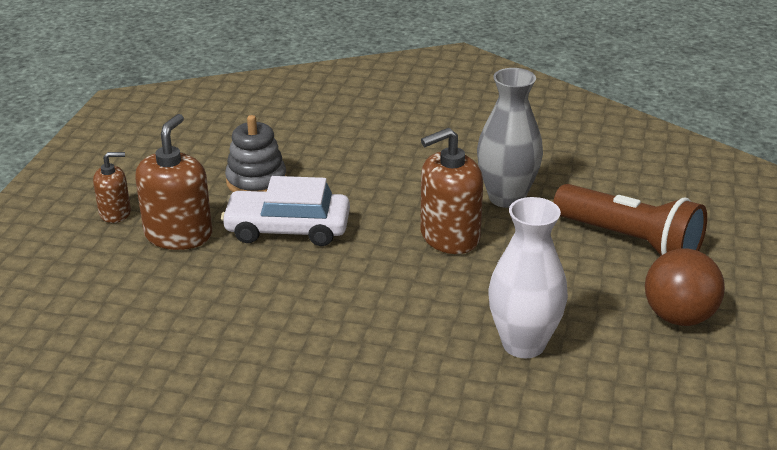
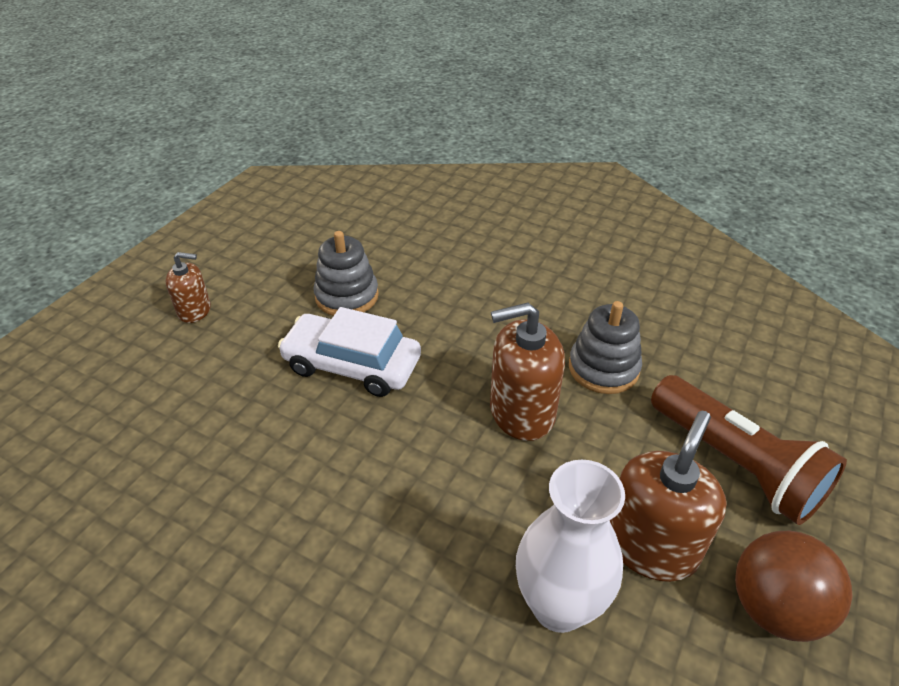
camera: 15 degrees right, 10 degrees up
brown soap dispenser [135,114,212,250] -> brown soap dispenser moved to [610,411,727,582]
grey vase [477,68,543,208] -> grey stacking toy [569,301,642,394]

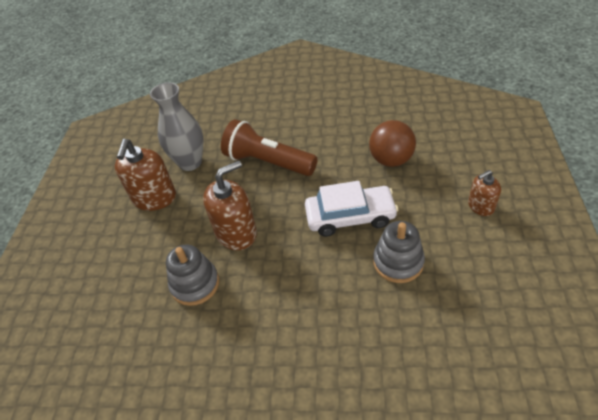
camera: 160 degrees right, 5 degrees up
white vase [516,460,625,633] -> grey vase [150,82,203,171]
brown flashlight [651,375,847,525] -> brown flashlight moved to [221,119,317,176]
brown ball [735,530,853,642] -> brown ball moved to [369,120,416,167]

